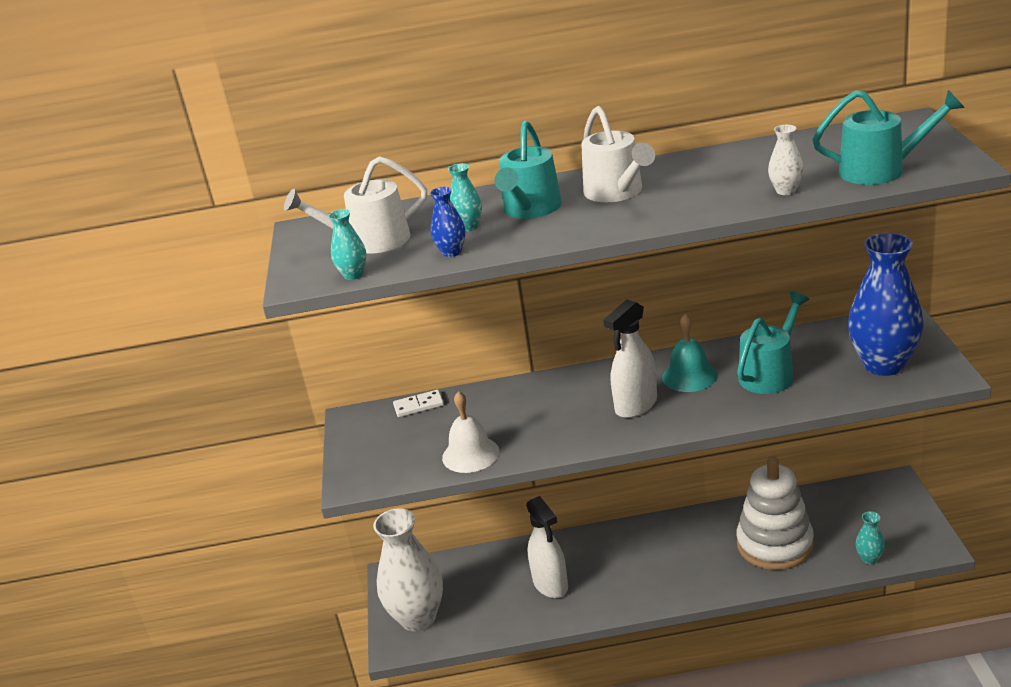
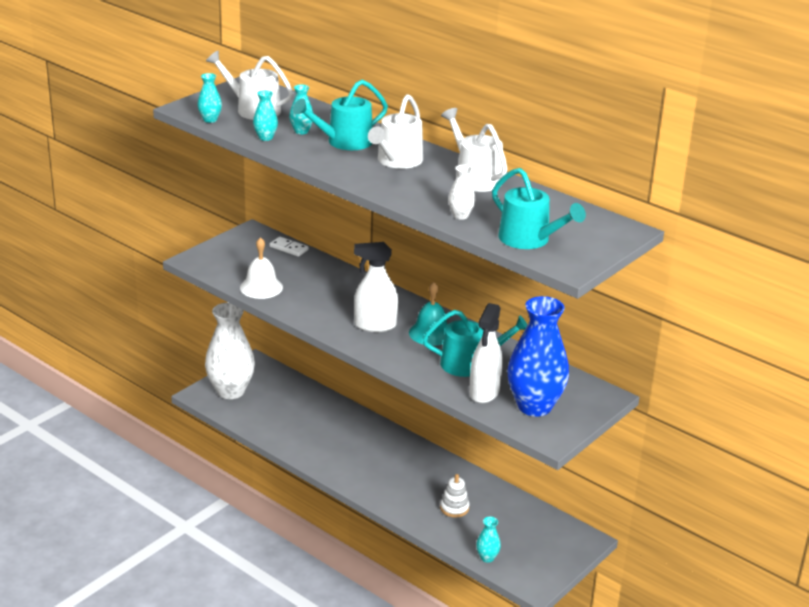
camera: 40 degrees right, 0 degrees up
blue vase [430,187,465,257] -> turquoise vase [253,90,278,141]
white spray bottle [526,496,568,598] -> white spray bottle moved to [469,303,503,403]
white stacking toy [736,456,814,570] -> white stacking toy [440,474,470,518], size x0.46
none -> white watering can [441,108,507,192]

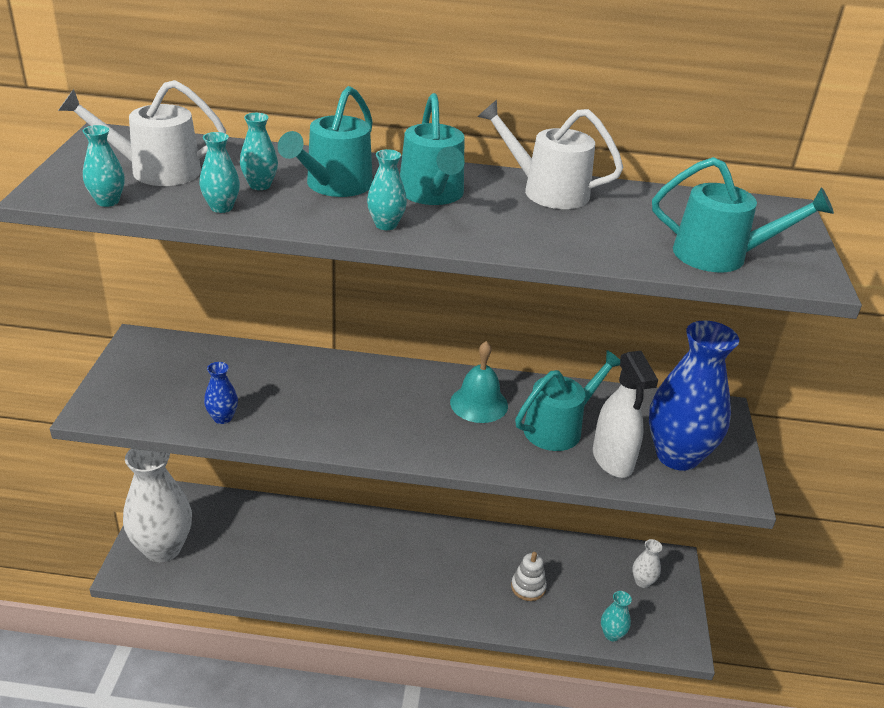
camera: 35 degrees left, 5 degrees up
white bell [240,237,283,299] -> blue vase [204,362,238,424]
white domino [269,237,309,257] -> none
white spray bottle [354,242,398,332] -> none
white watering can [368,94,423,169] -> turquoise watering can [400,93,465,205]
white vase [448,165,475,220] -> white vase moved to [633,539,662,588]
none -> turquoise vase [367,149,407,230]

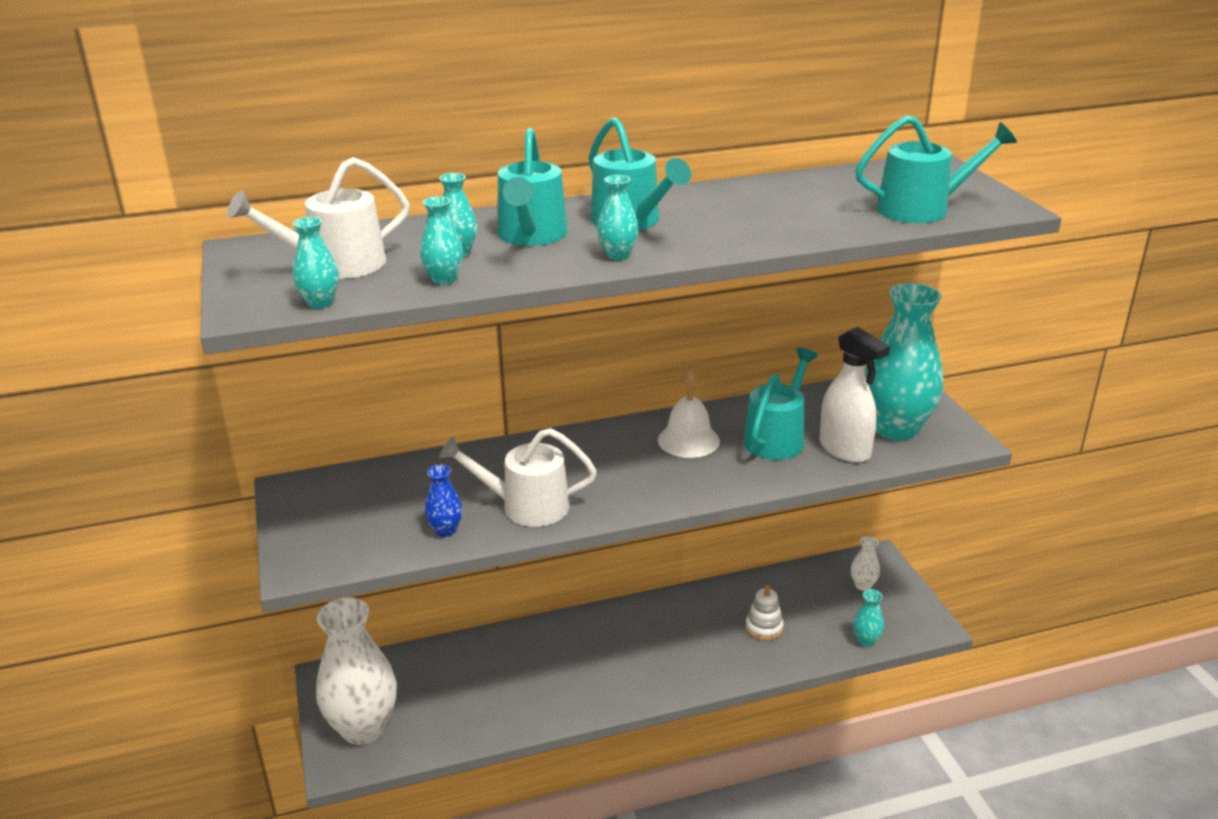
camera: 20 degrees left, 5 degrees down
turquoise bell [450,341,508,423] -> white bell [658,368,720,458]
white watering can [477,100,624,209] -> white watering can moved to [439,428,597,527]
blue vase [649,321,739,471] -> turquoise vase [865,283,943,441]

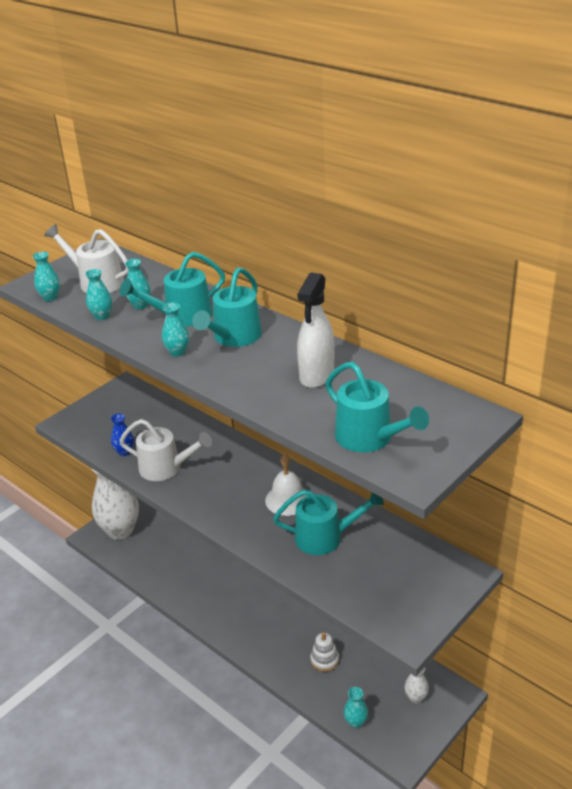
camera: 60 degrees right, 5 degrees up
white watering can [439,428,597,527] -> white watering can turned 135 degrees clockwise [120,419,212,481]
white spray bottle [820,327,890,463] -> white spray bottle moved to [297,273,334,388]
turquoise vase [865,283,943,441] -> none

